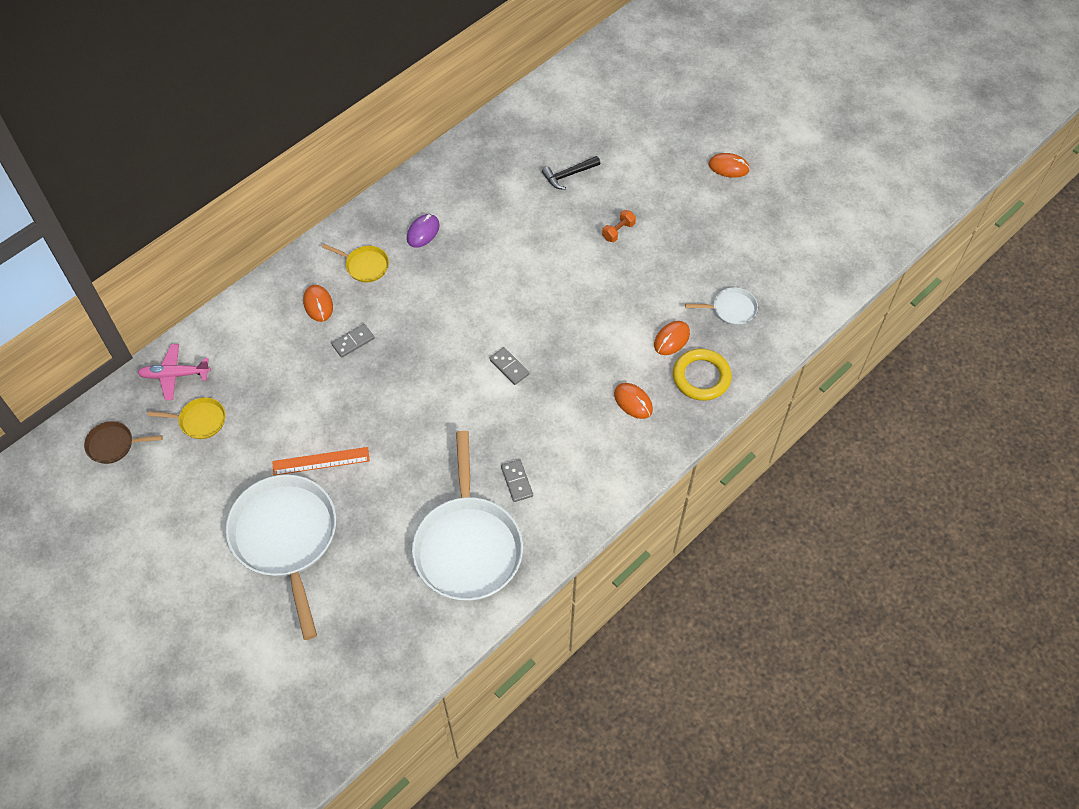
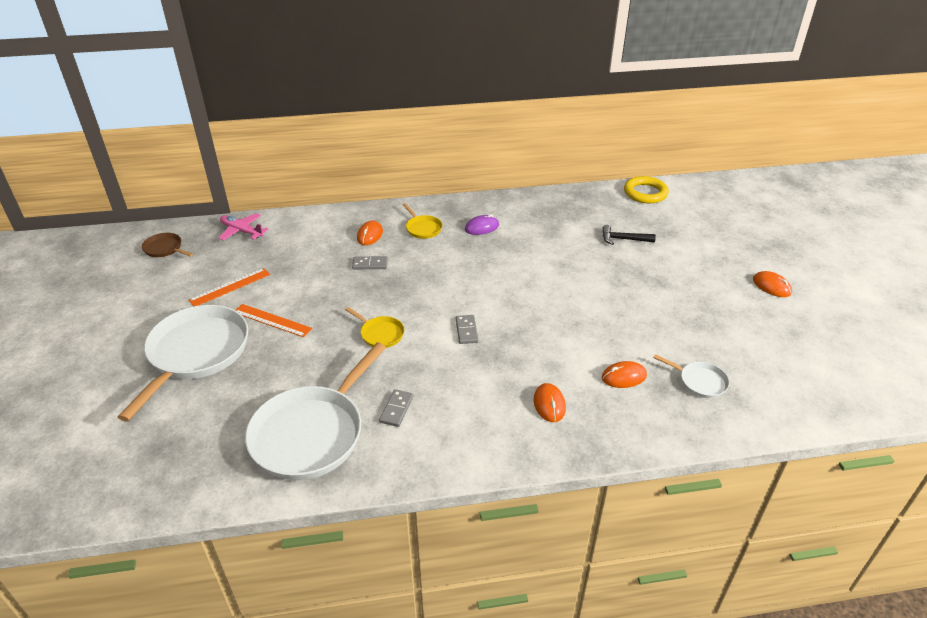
camera: 35 degrees right, 20 degrees down
yellow pan [148,397,226,439] -> yellow pan moved to [345,307,404,348]
orange dumbbell [602,210,636,242] -> none
yellow ring [673,348,732,401] -> yellow ring moved to [624,176,669,203]
none -> orange ruler [189,268,270,306]

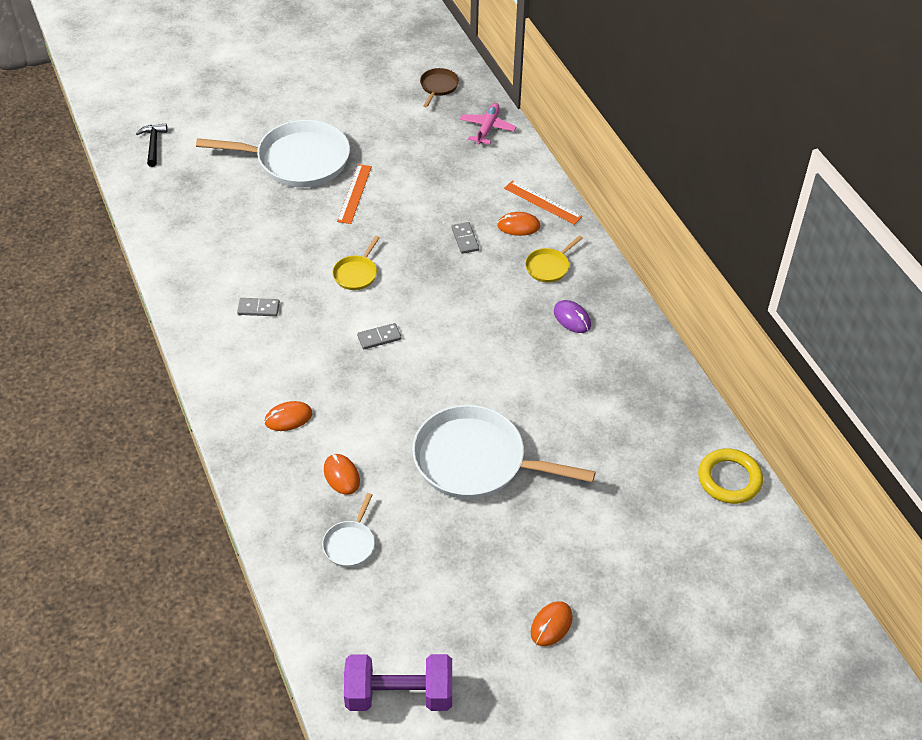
camera: 75 degrees right, 10 degrees up
orange ruler [189,268,270,306] -> orange ruler moved to [504,180,582,225]
white pan [245,342,386,480] -> white pan moved to [412,405,596,499]
black hammer [602,225,656,245] -> black hammer moved to [136,123,167,167]
none -> purple dumbbell [344,654,452,711]

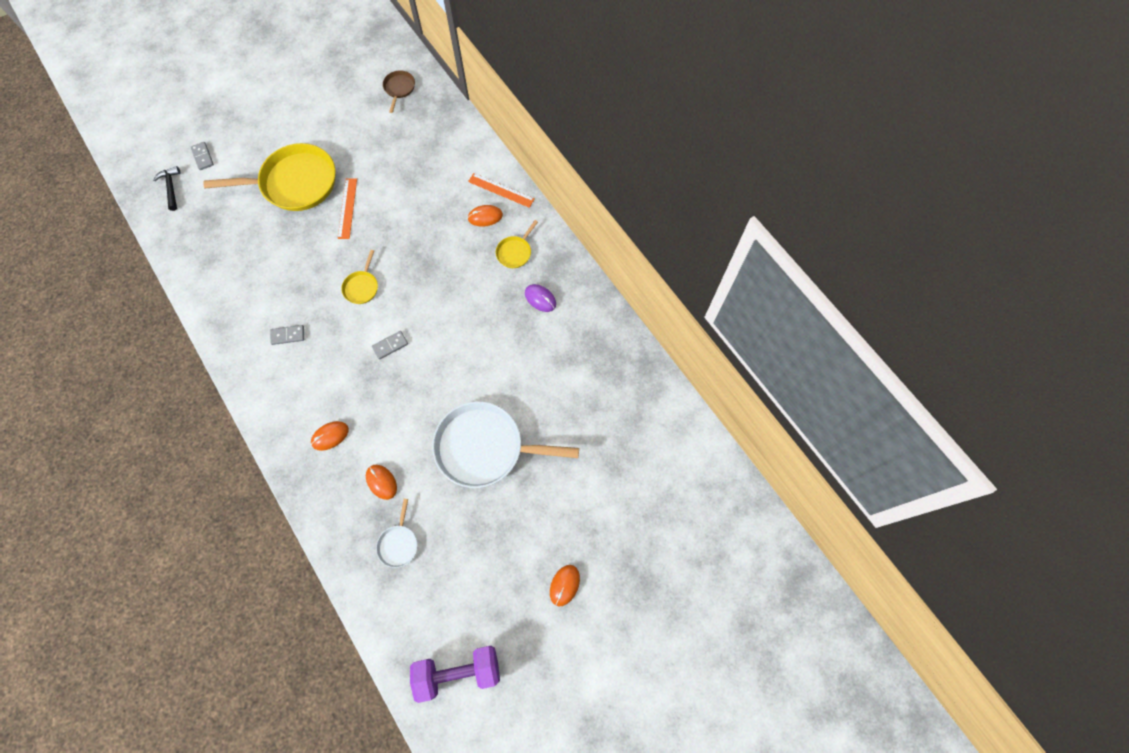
camera: 10 degrees left, 20 degrees up
white pan [196,120,350,187] -> yellow pan [204,143,336,211]
grey domino [452,222,479,254] -> grey domino moved to [191,142,214,170]
pink plane [460,103,517,145] -> none
yellow ring [698,448,763,504] -> none

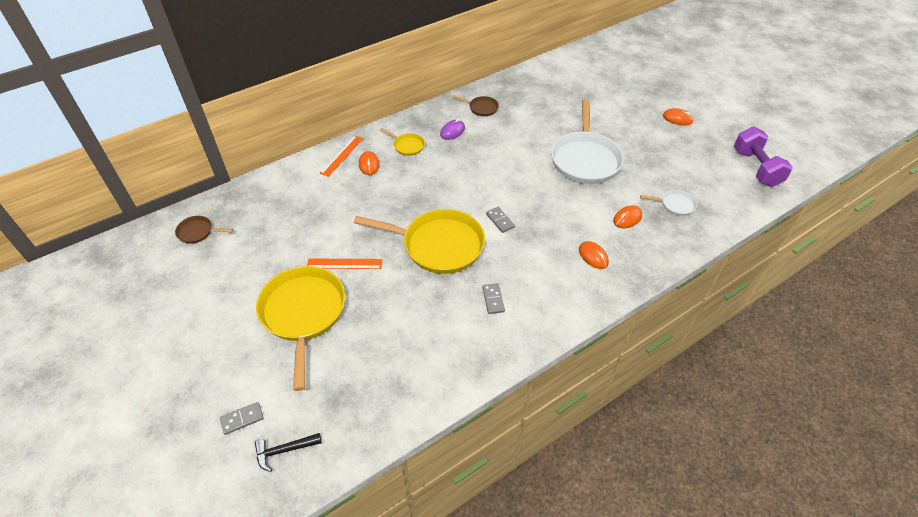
camera: 90 degrees left, 20 degrees down
yellow pan [341,250,378,304] -> yellow pan [354,209,485,274], size x2.24
none -> brown pan [452,95,499,116]

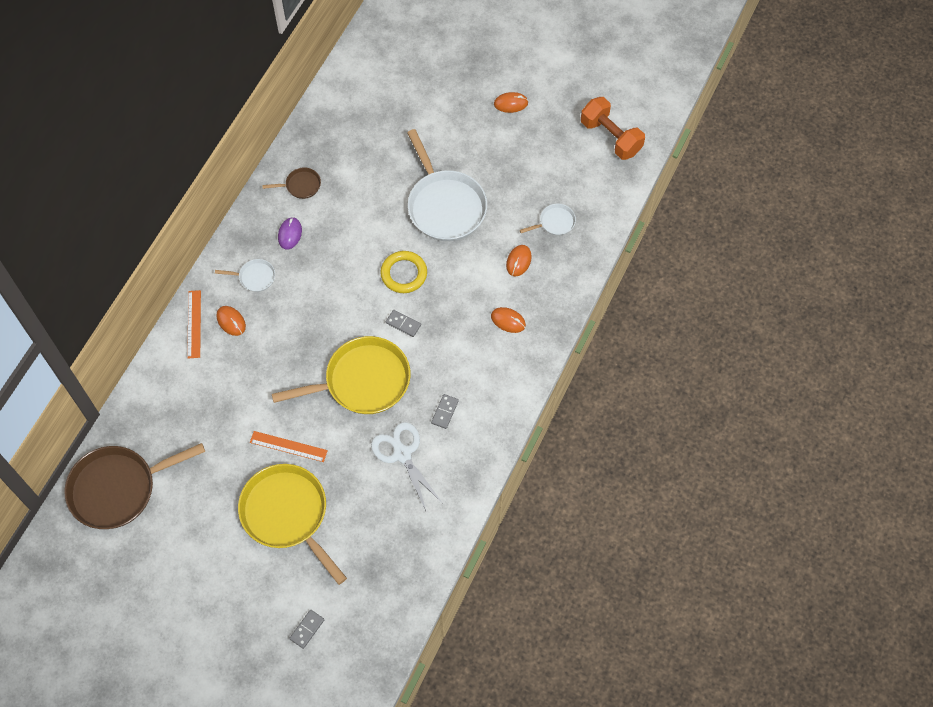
camera: 30 degrees left, 15 degrees up
brown pan [175,216,233,244] -> brown pan [64,443,205,529], size x2.24
black hammer [255,433,322,472] -> none
orange ruler [307,259,383,269] -> orange ruler turned 45 degrees clockwise [250,431,328,462]
yellow pan [380,128,425,156] -> white pan [215,259,275,292]
grey domino [482,283,505,314] -> grey domino turned 60 degrees clockwise [431,394,459,429]
purple dumbbell [734,127,793,187] -> orange dumbbell [581,97,645,160]
none -> white scissors [371,422,443,511]
none -> yellow ring [380,251,427,293]

